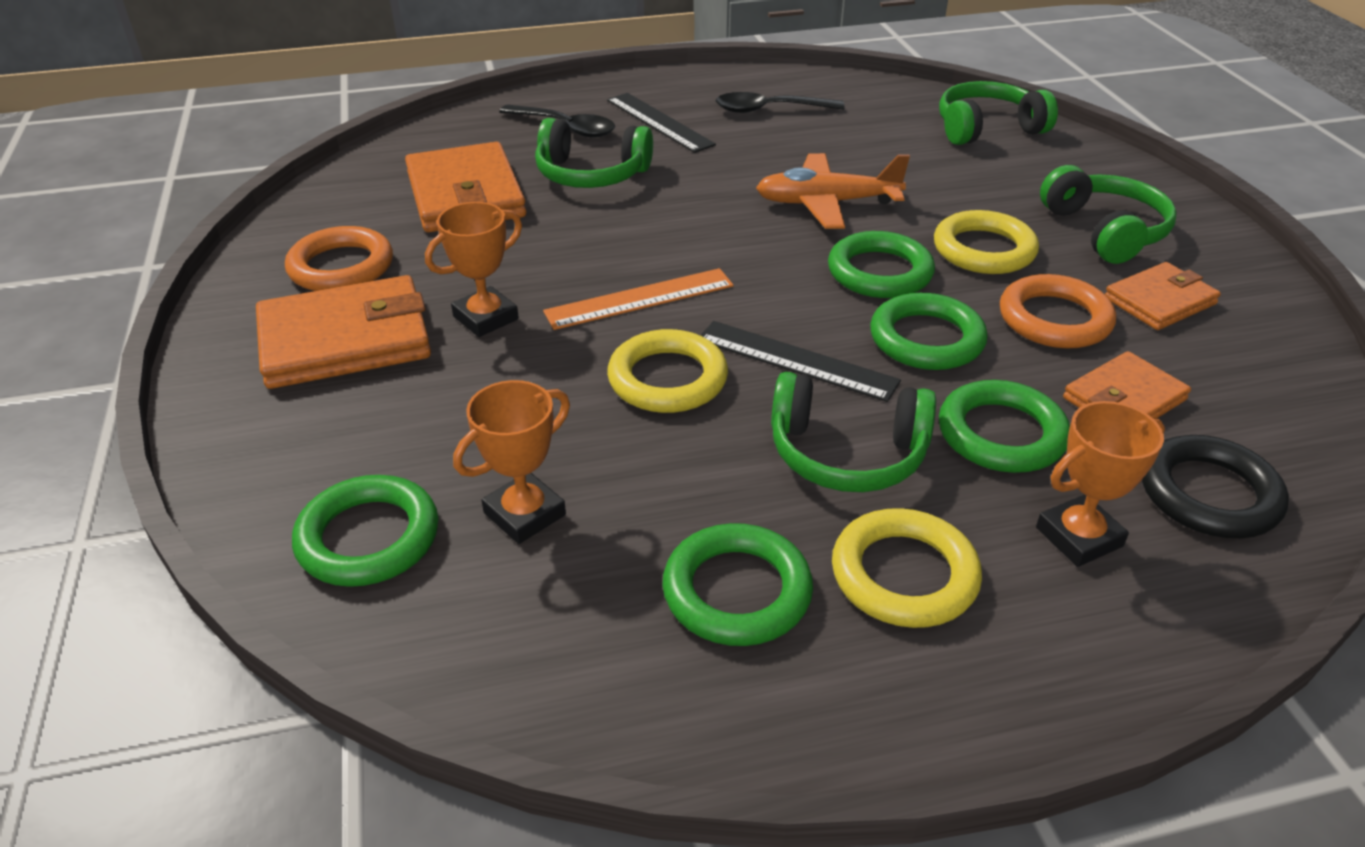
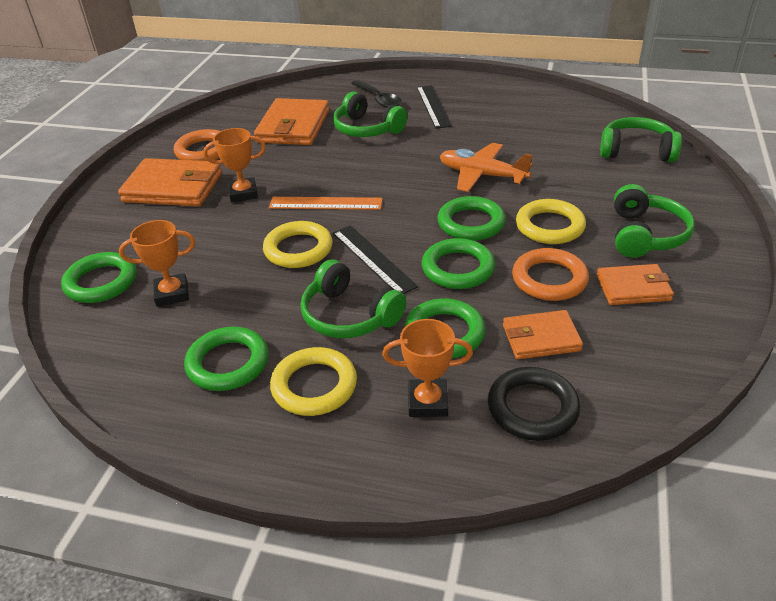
camera: 30 degrees right, 0 degrees up
black spoon [716,92,845,113] -> none

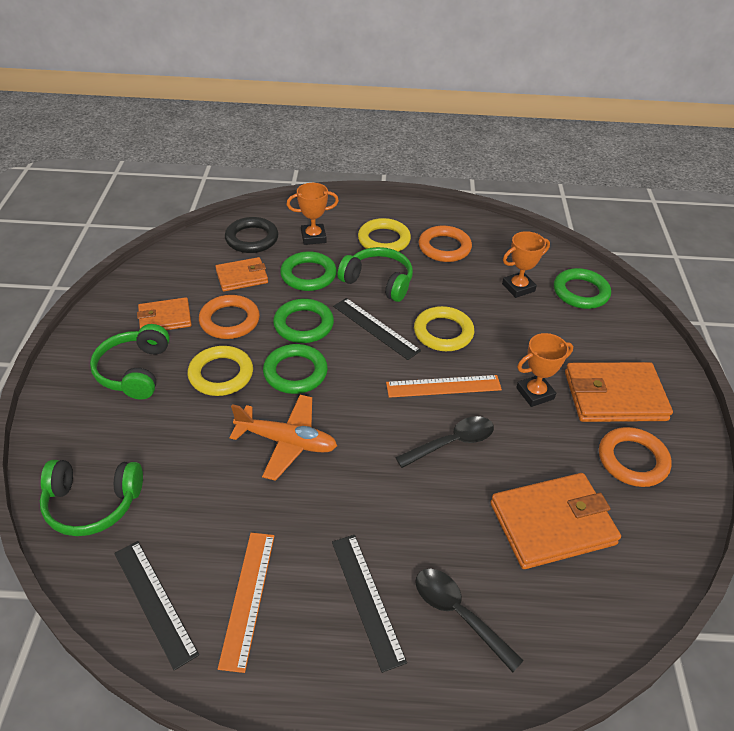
camera: 165 degrees right, 5 degrees up
green ring [184,327,268,391] -> orange ring [419,226,472,262]
orange wallet [254,98,329,145] -> orange wallet turned 75 degrees clockwise [491,473,621,569]
green headphones [333,91,407,137] -> none
none -> black ruler [114,541,199,670]
none -> orange ruler [218,533,275,673]
none -> black spoon [395,416,494,468]

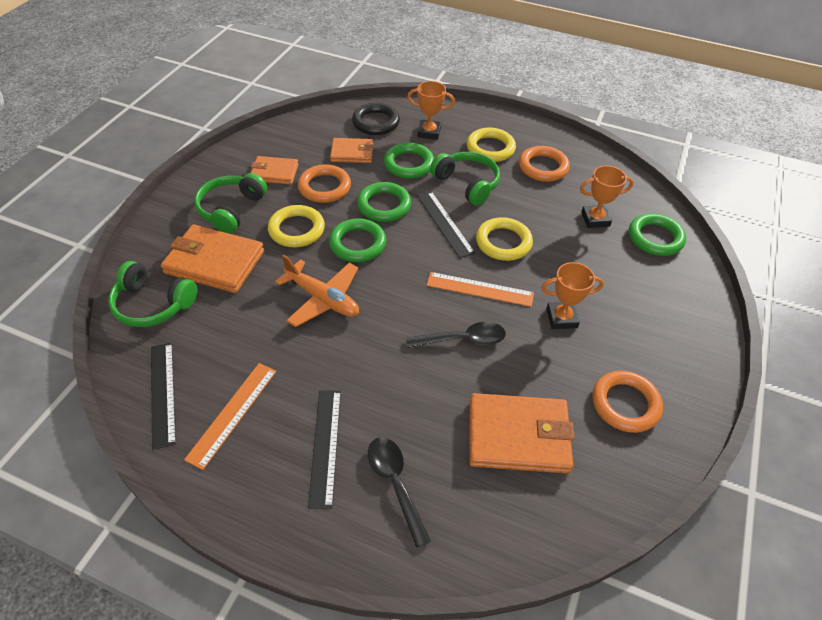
camera: 20 degrees right, 5 degrees up
orange wallet [565,362,673,422] -> orange wallet moved to [161,224,264,293]

